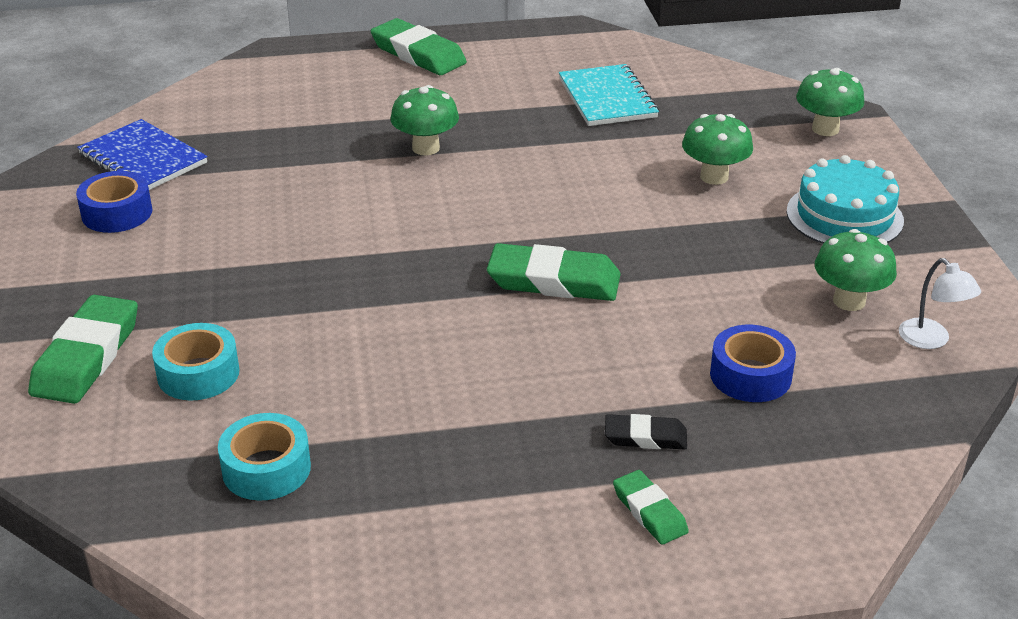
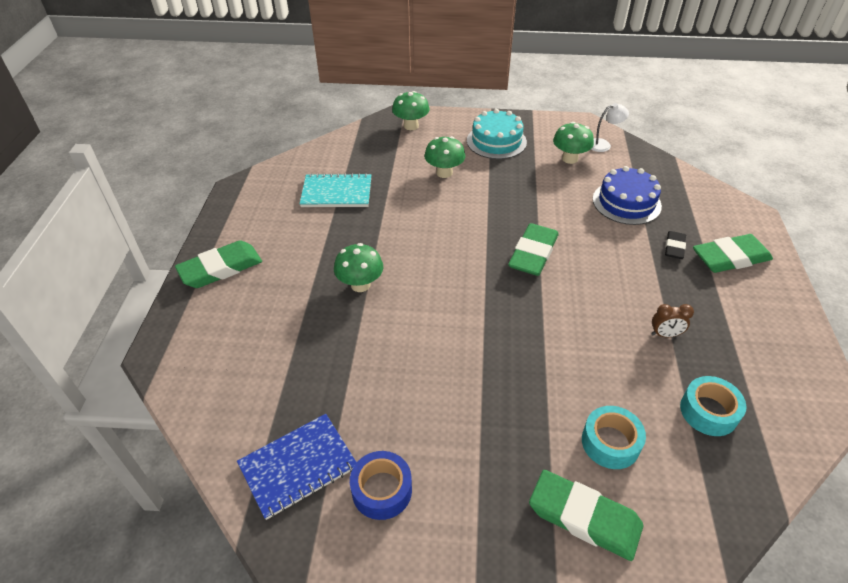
camera: 75 degrees left, 10 degrees up
green eraser [613,470,689,545] -> green eraser [693,234,773,273], size x1.81
blue tape [710,325,796,402] -> blue cake [593,166,662,225]
none -> brown clock [651,304,694,337]

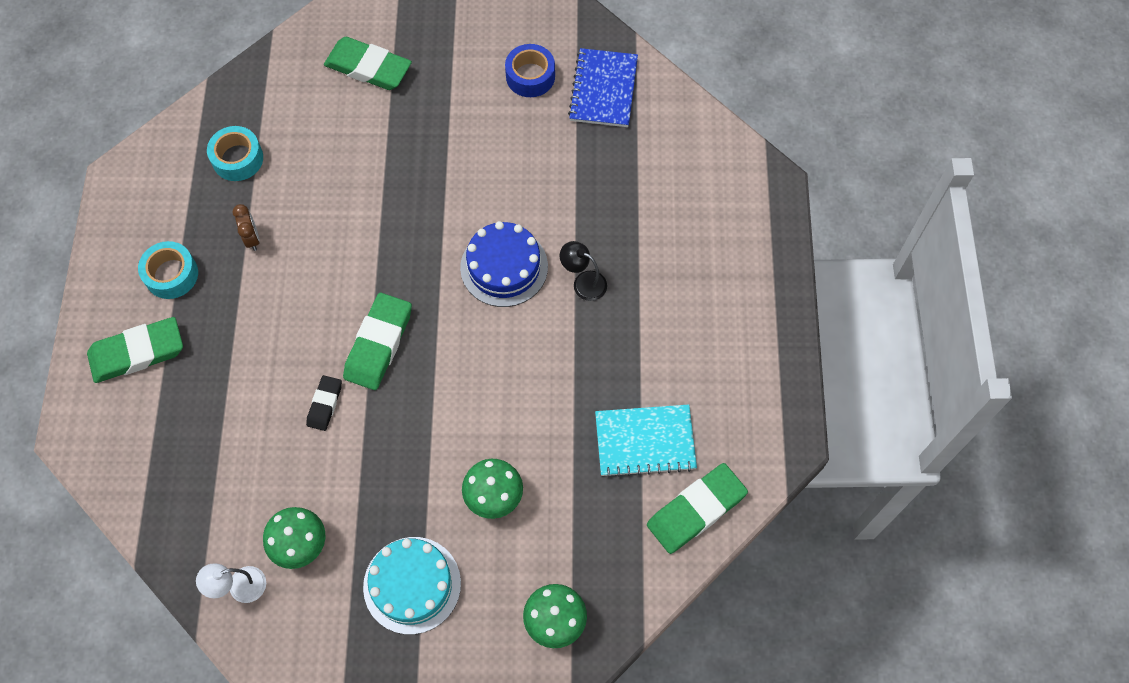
camera: 175 degrees right, 20 degrees up
green eraser [175,240,262,288] -> green eraser moved to [647,463,748,554]
blue notebook [237,414,357,520] -> blue notebook turned 45 degrees counterclockwise [568,48,638,127]
green mushroom [334,243,383,292] -> black lamp [560,241,607,301]
turquoise tape [582,406,646,469] -> turquoise tape moved to [138,241,198,299]
blue cake [593,166,662,225] -> blue cake moved to [460,221,548,307]
brown clock [651,304,694,337] -> brown clock turned 75 degrees clockwise [233,204,260,251]
black eraser [665,231,686,259] -> black eraser moved to [306,375,342,431]

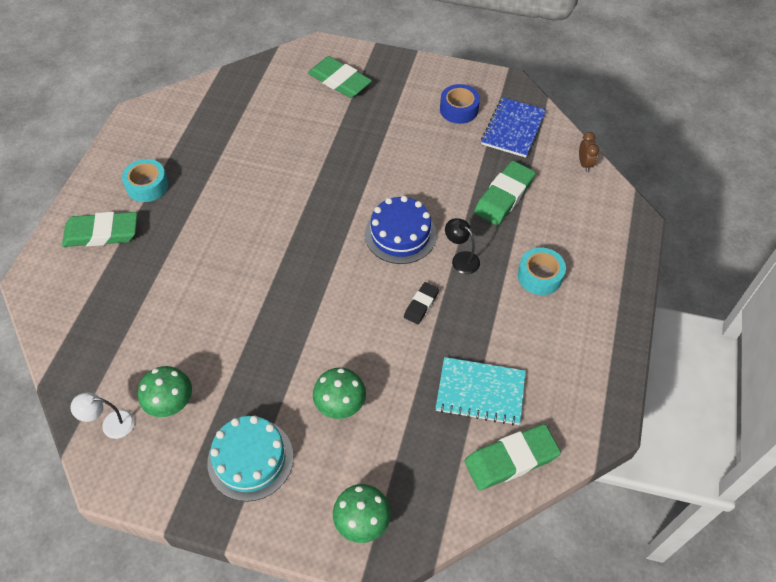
camera: 15 degrees right, 10 degrees down
turquoise tape [207,126,263,181] -> turquoise tape moved to [518,247,566,295]
brown clock [233,204,260,251] -> brown clock moved to [579,132,599,172]
black eraser [306,375,342,431] -> black eraser moved to [404,282,439,324]
green eraser [343,293,412,390] -> green eraser moved to [474,161,536,225]

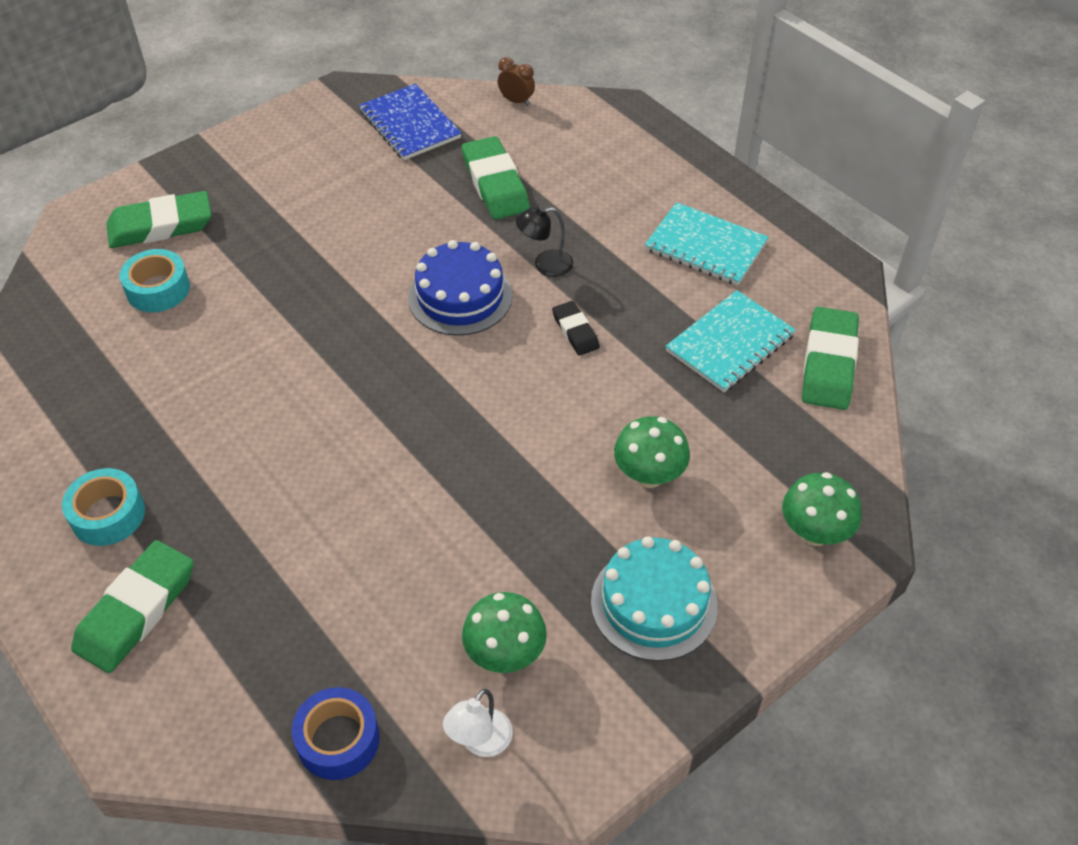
camera: 55 degrees left, 5 degrees down
blue tape [440,84,480,124] -> blue tape moved to [291,687,380,780]
turquoise tape [518,247,566,295] -> turquoise tape moved to [120,249,190,312]
none -> turquoise notebook [645,202,769,286]

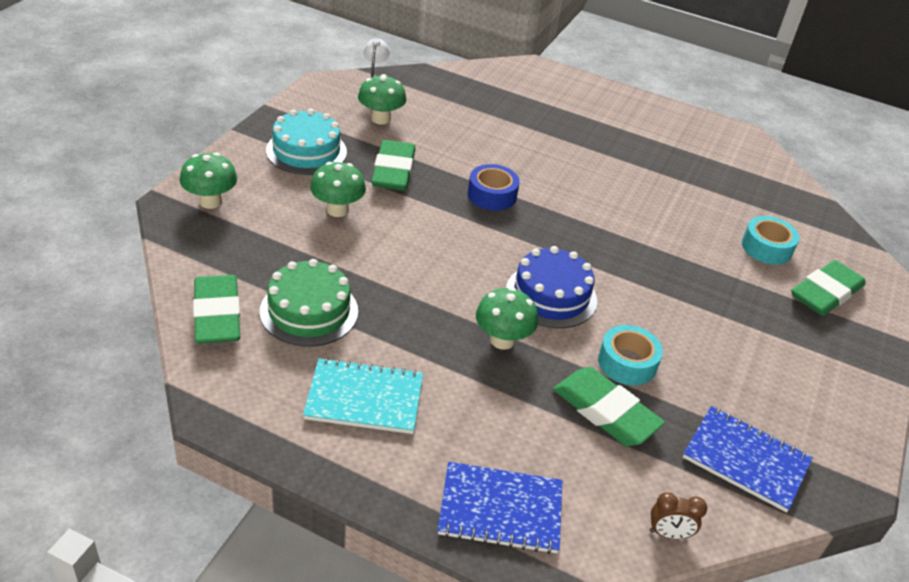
camera: 150 degrees right, 10 degrees down
turquoise tape [62,468,145,546] -> turquoise tape moved to [598,325,663,385]
green eraser [71,540,194,673] -> green eraser moved to [371,140,415,191]
blue tape [291,687,380,780] -> blue tape moved to [468,164,520,211]
black lamp [516,206,574,277] -> green mushroom [476,287,538,350]
black eraser [552,301,600,355] -> none
turquoise notebook [665,290,796,392] -> green cake [260,259,358,347]
none -> blue notebook [438,462,563,554]

